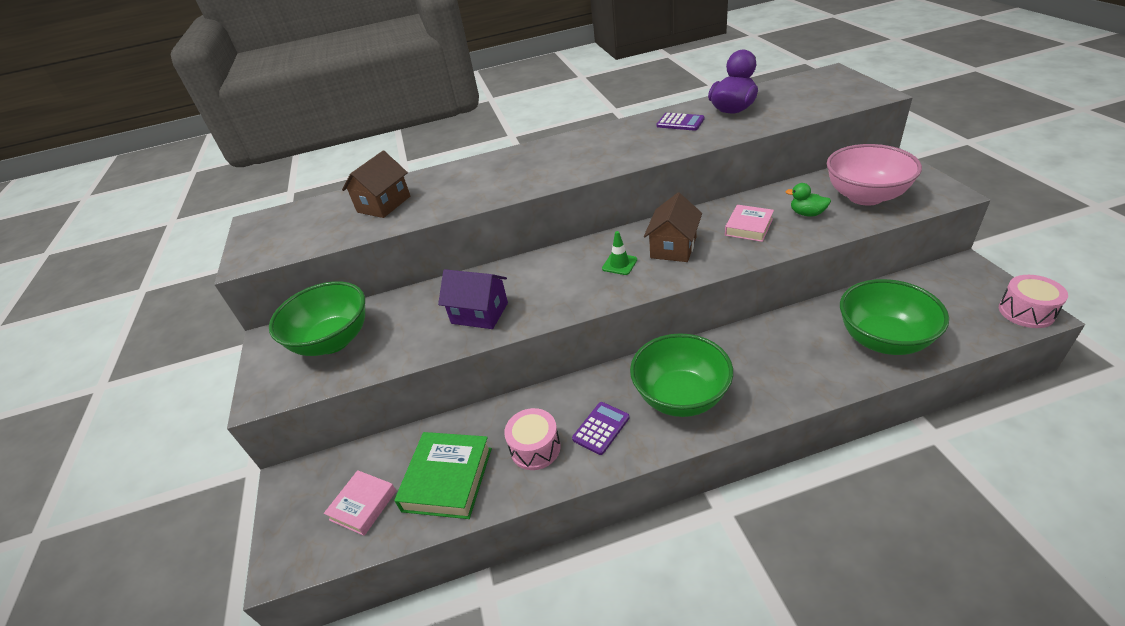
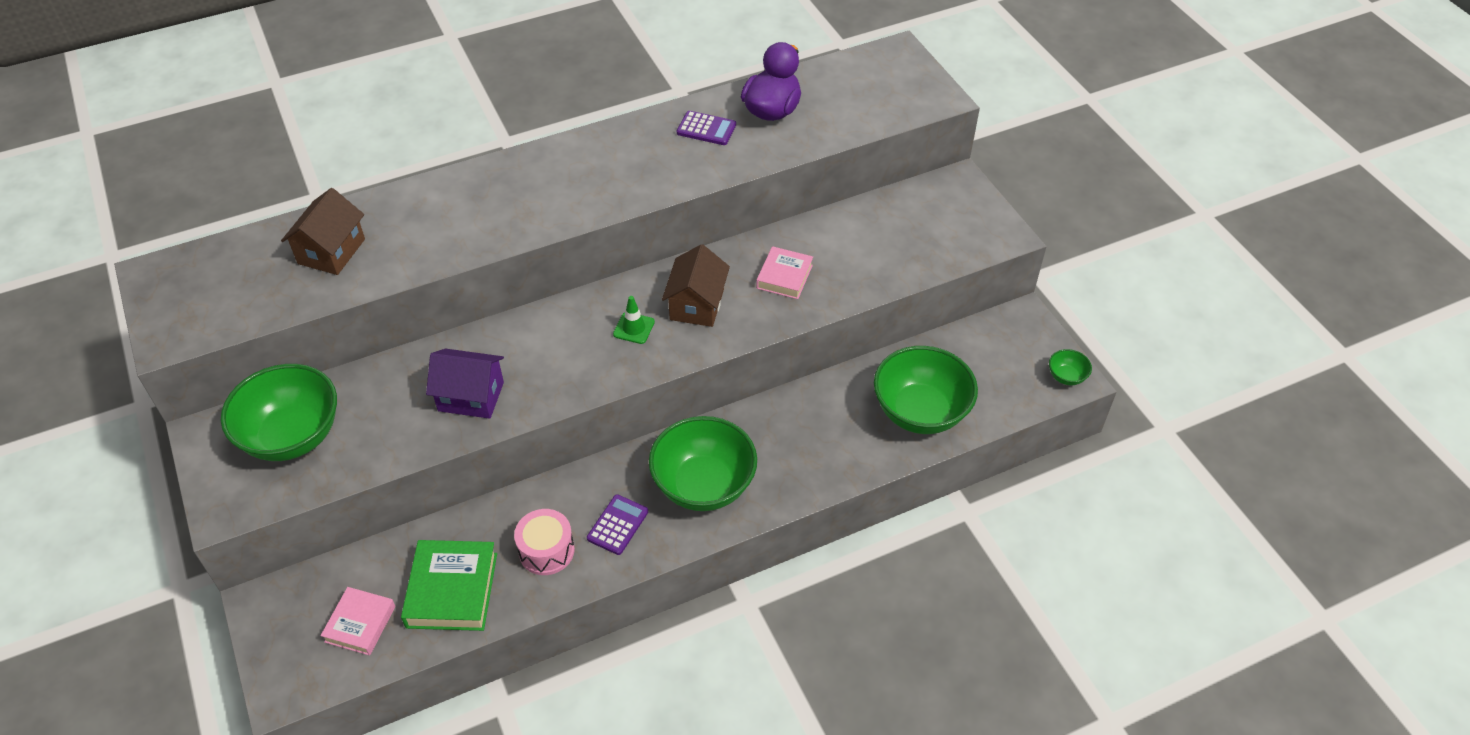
camera: 15 degrees left, 10 degrees up
green duck [785,183,831,217] -> none
pink bowl [827,144,922,206] -> none
pink drum [999,275,1068,328] -> green bowl [1049,349,1092,385]

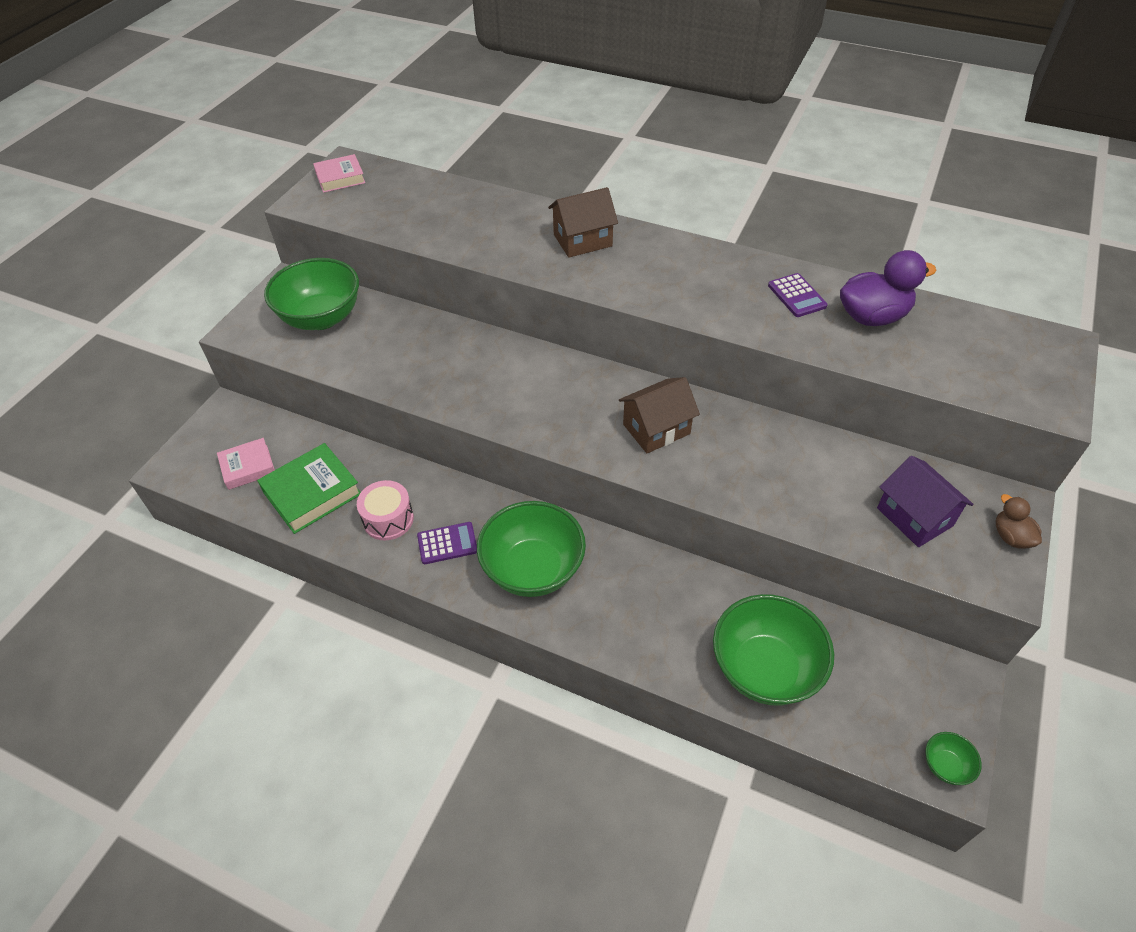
camera: 50 degrees right, 0 degrees up
brown house [281,188,365,275] -> brown house moved to [548,187,618,258]
purple house [426,349,504,419] -> purple house moved to [877,456,974,547]
green traffic cone [613,296,655,344] -> none
pink book [756,246,813,299] -> pink book moved to [313,154,365,193]
none -> brown duck [996,494,1042,549]

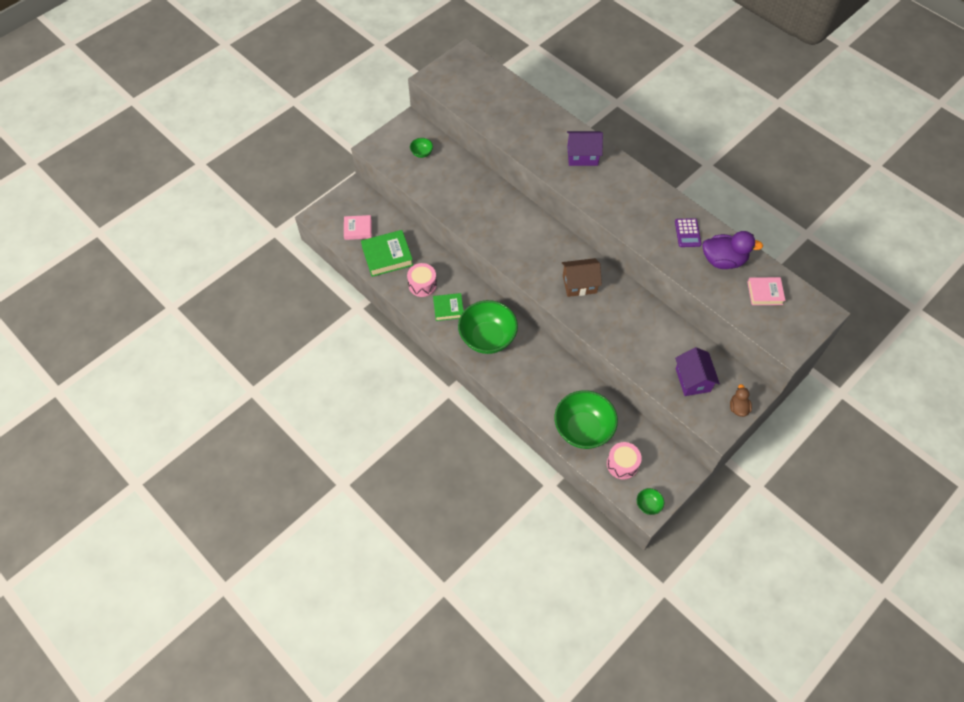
camera: 20 degrees right, 10 degrees up
green bowl [264,258,359,330] -> green bowl [410,138,433,158], size x0.43
pink book [313,154,365,193] -> pink book moved to [747,277,786,305]
purple calculator [417,522,477,564] -> green book [433,293,464,321]
brown house [548,187,618,258] -> purple house [567,131,603,166]
none -> pink drum [607,442,642,479]

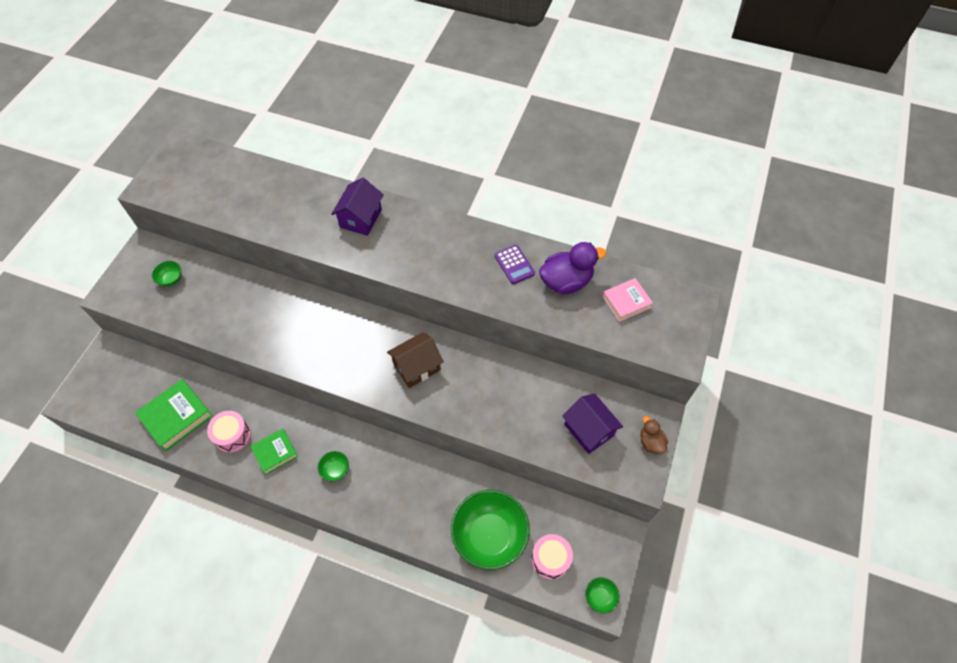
camera: 25 degrees left, 0 degrees up
pink book [344,215,372,240] -> none
green bowl [458,300,518,354] -> green bowl [318,451,349,481], size x0.43
purple house [567,131,603,166] -> purple house turned 45 degrees counterclockwise [332,178,384,236]

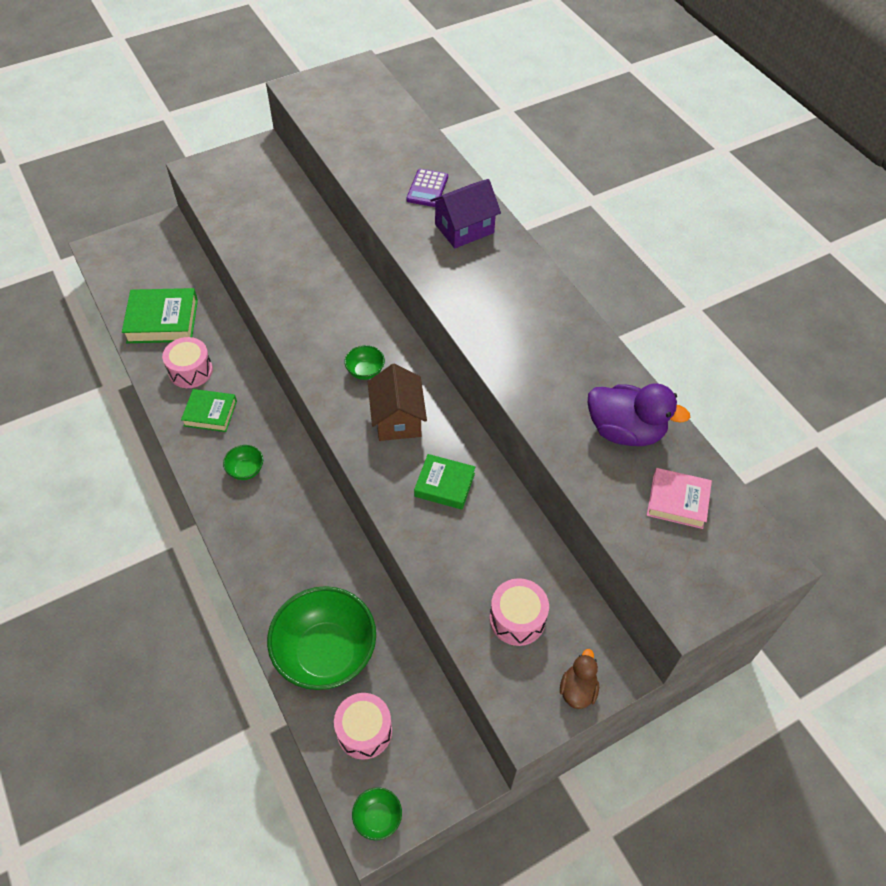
camera: 40 degrees right, 5 degrees down
green bowl [152,261,182,287] -> green bowl moved to [344,345,385,380]
brown house [387,332,444,388] -> brown house turned 75 degrees clockwise [368,364,427,441]
purple calculator [495,245,535,284] -> purple calculator moved to [406,169,448,207]
purple house [562,393,623,454] -> pink drum [489,578,549,646]
none -> green book [414,454,475,510]

